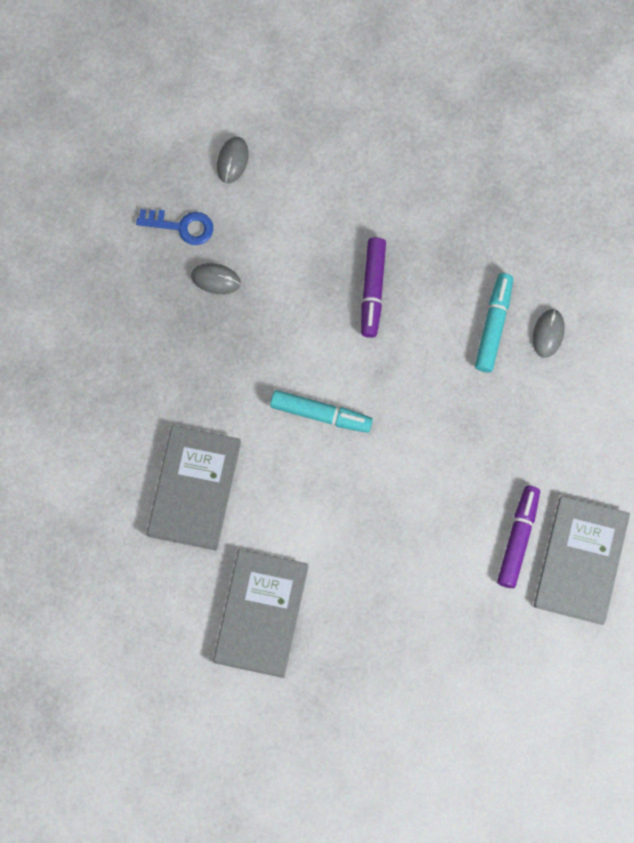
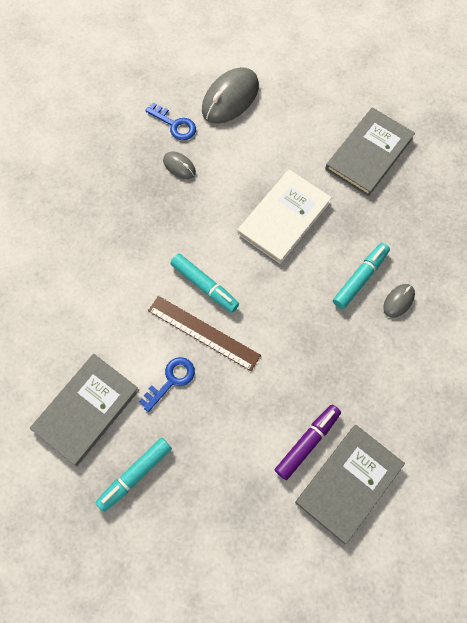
camera: 25 degrees right, 5 degrees down
grey book [147,425,241,551] -> grey book moved to [325,107,415,196]
grey mouse [217,137,249,183] -> grey mouse [202,67,259,124], size x1.97
purple marker [361,237,386,338] -> white book [237,169,332,264]
none -> turquoise marker [95,438,172,512]
none -> blue key [139,357,195,412]
none -> brown ruler [148,296,261,371]

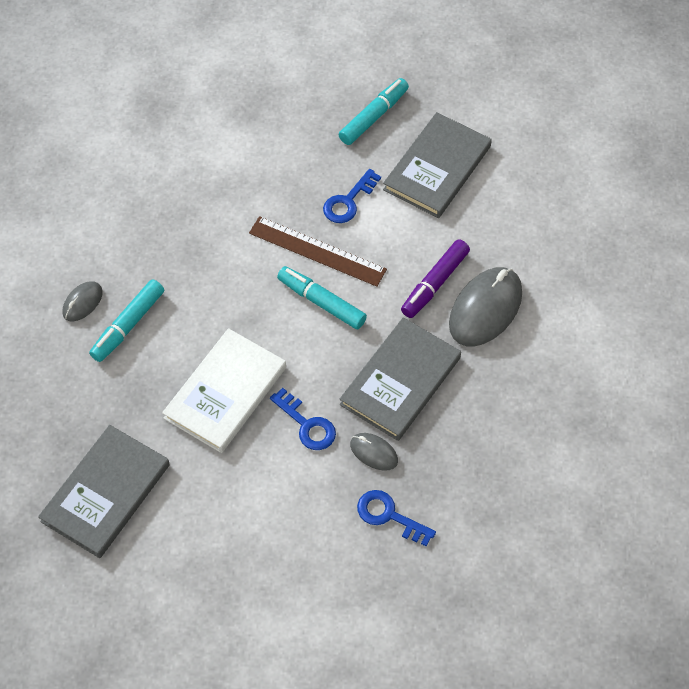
camera: 175 degrees right, 10 degrees down
grey mouse [202,67,259,124] -> grey mouse moved to [449,267,522,346]
purple marker [275,405,341,480] -> purple marker moved to [401,239,470,318]
grey book [295,425,405,544] -> grey book moved to [340,317,461,441]
none -> blue key [270,388,336,450]

